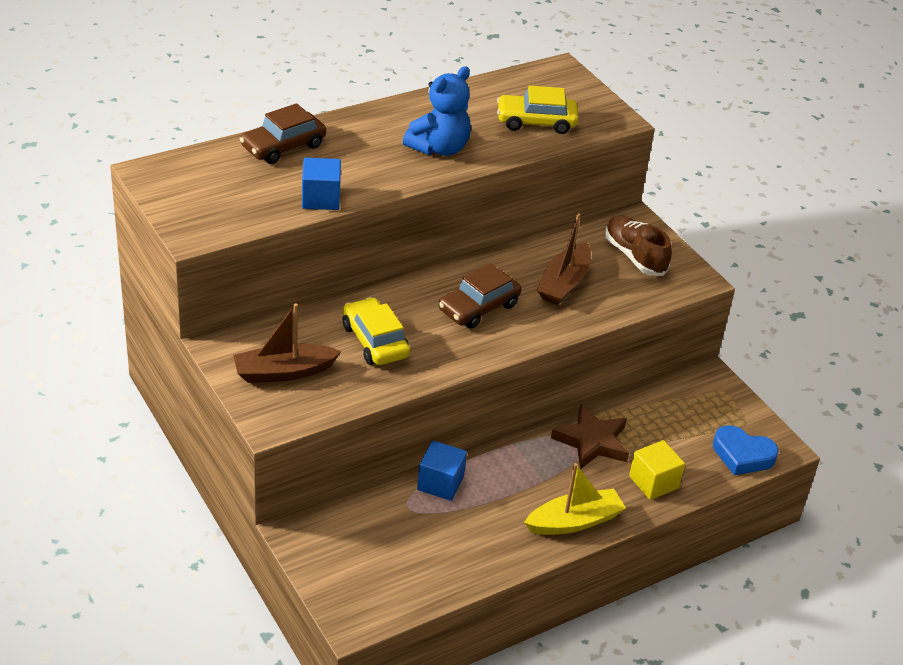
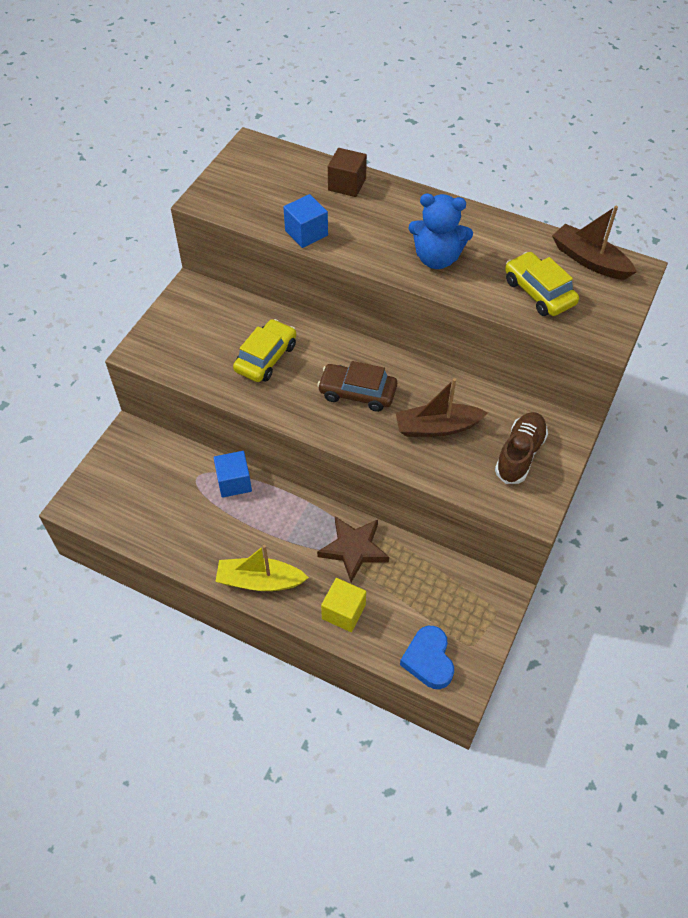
camera: 60 degrees right, 15 degrees up
brown boat [233,303,342,383] -> brown boat moved to [552,206,637,280]
brown car [240,103,326,164] -> brown cube [328,148,367,197]
yellow boat [524,463,626,535] -> yellow boat turned 150 degrees clockwise [215,545,309,591]

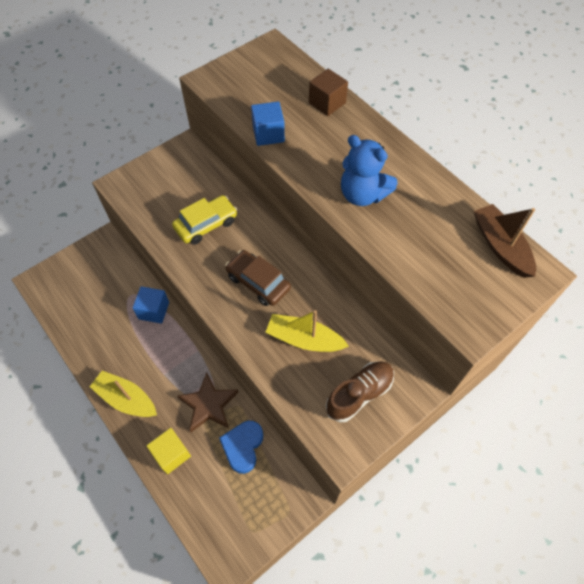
camera: 25 degrees right, 5 degrees up
brown boat [395,378,488,437] -> yellow boat [265,310,349,352]
blue heart [400,626,454,689] -> blue heart moved to [219,421,263,474]
yellow car [505,252,579,316] -> none

